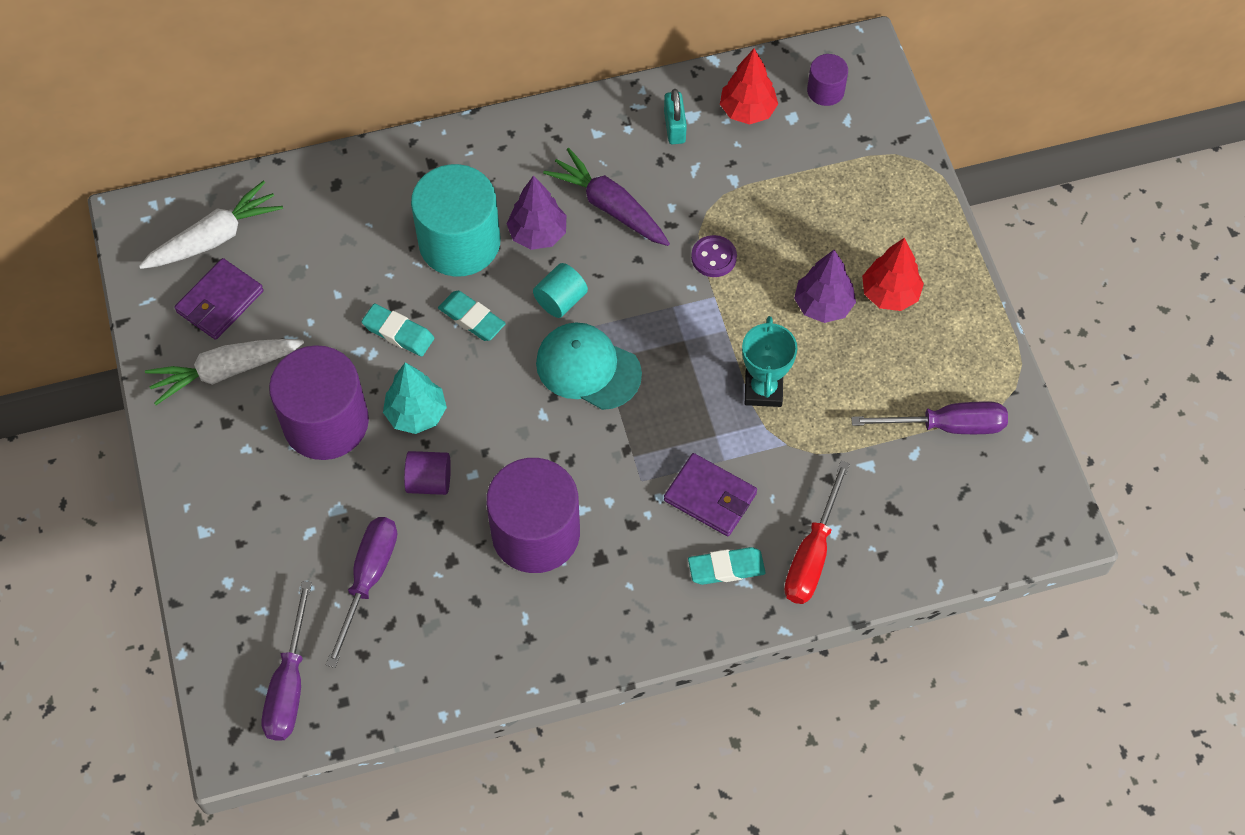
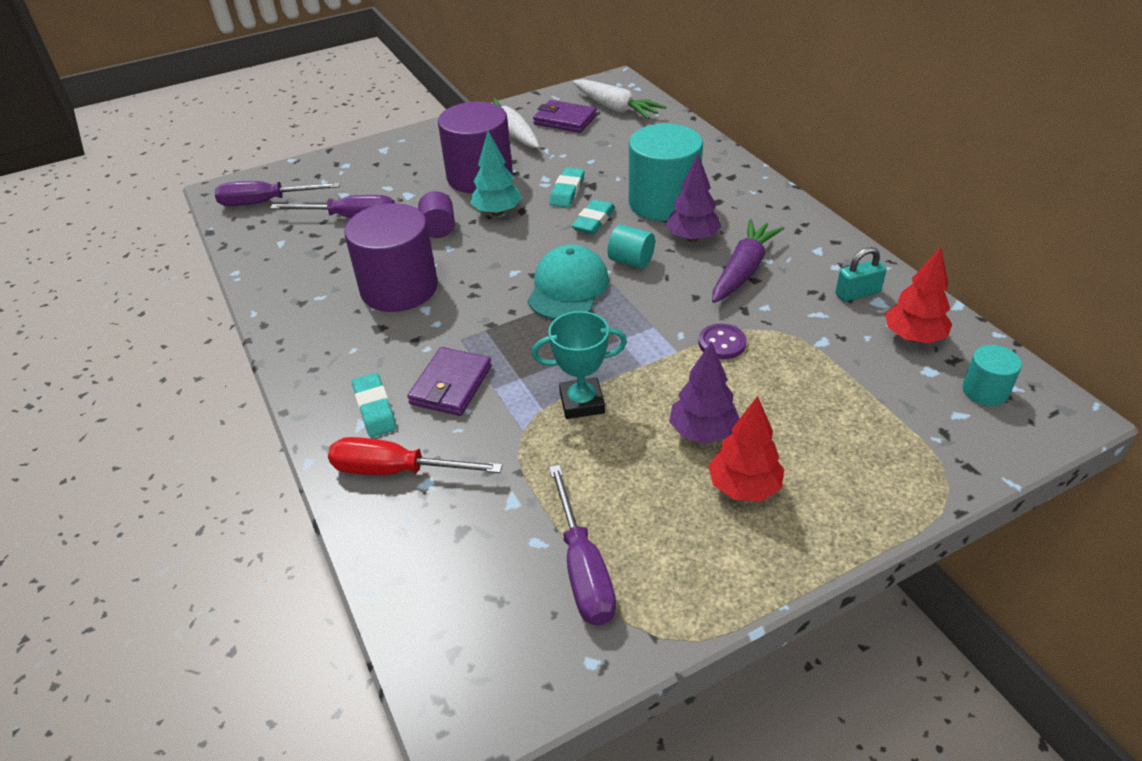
camera: 80 degrees right, 20 degrees down
purple cylinder [807,54,848,106] -> turquoise cylinder [962,345,1022,406]

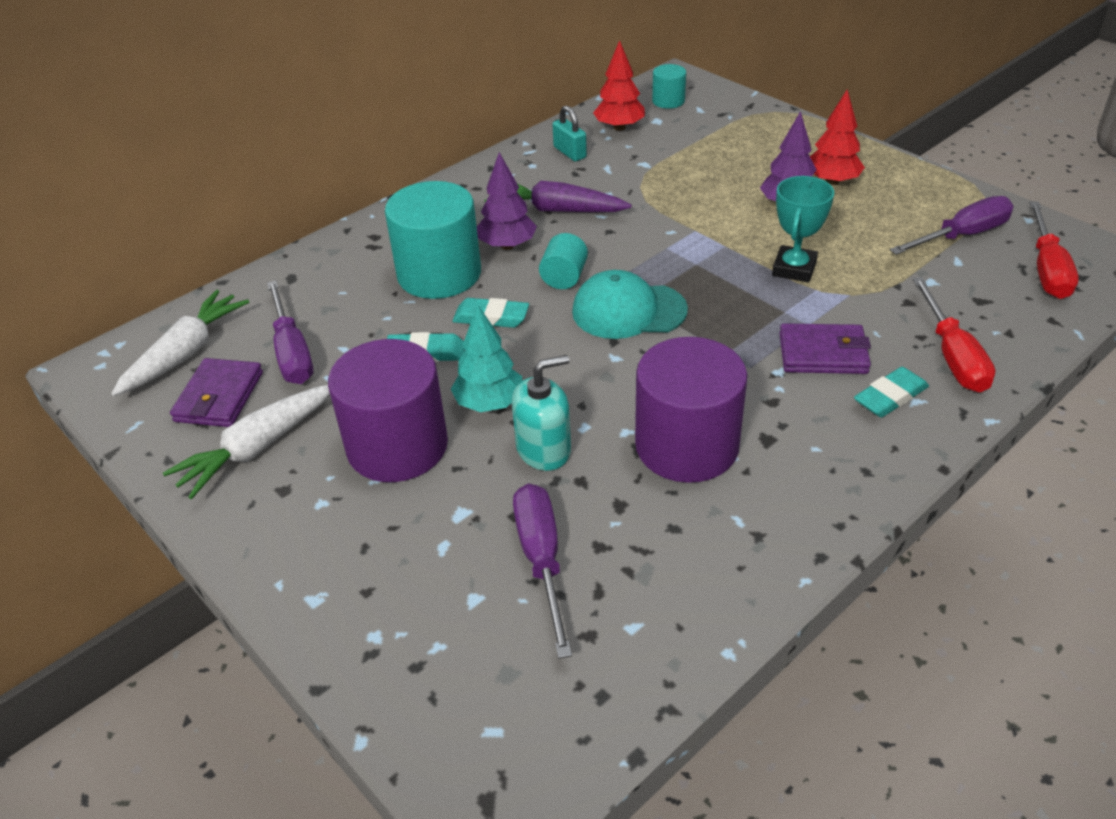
camera: 105 degrees left, 0 degrees up
purple screwdriver [215,181,340,206] -> purple screwdriver moved to [267,280,313,384]
purple cylinder [418,191,455,238] -> turquoise soap dispenser [512,355,571,471]
turquoise trophy [532,311,627,419] -> turquoise trophy turned 45 degrees clockwise [772,176,834,282]
purple button [698,323,746,359] -> none
none -> red screwdriver [1029,201,1079,299]

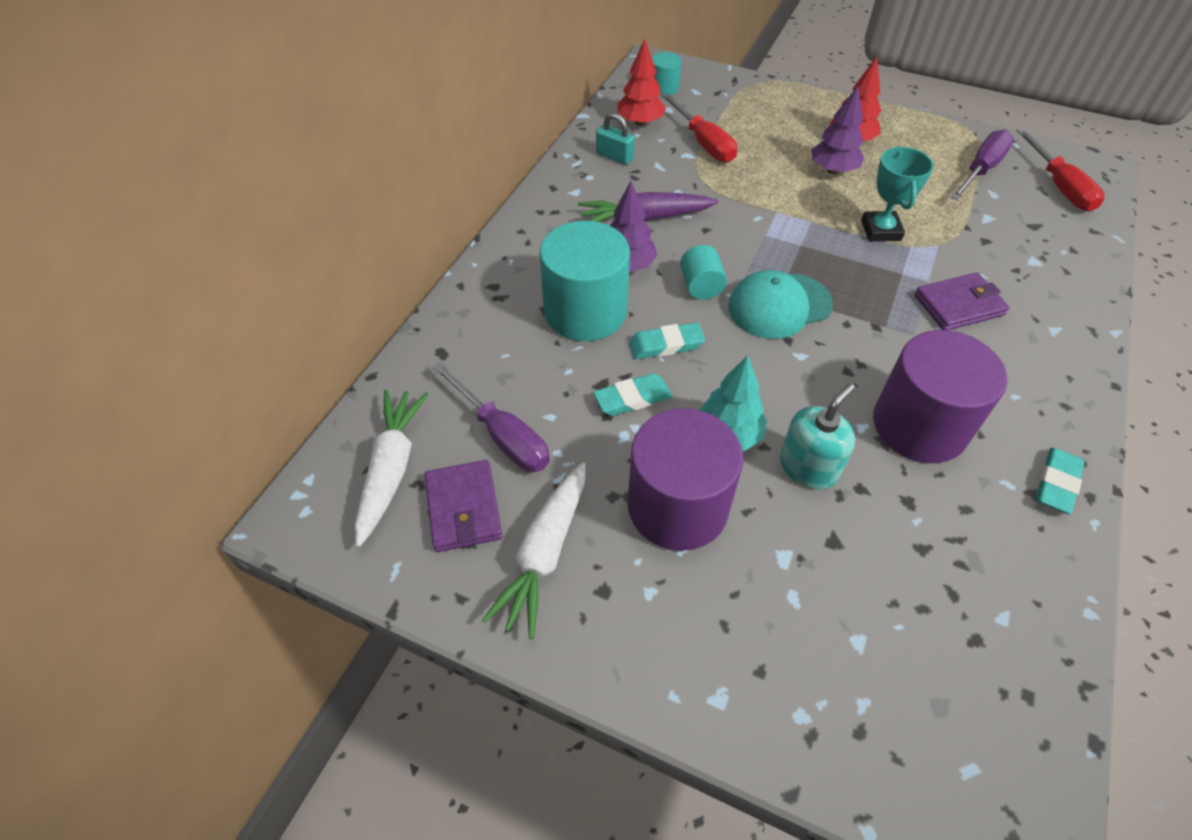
camera: 25 degrees left, 10 degrees up
purple screwdriver [513,484,572,659] -> none
turquoise eraser [854,367,929,418] -> turquoise eraser moved to [1036,448,1085,514]
red screwdriver [913,277,995,392] -> red screwdriver moved to [661,93,737,162]

